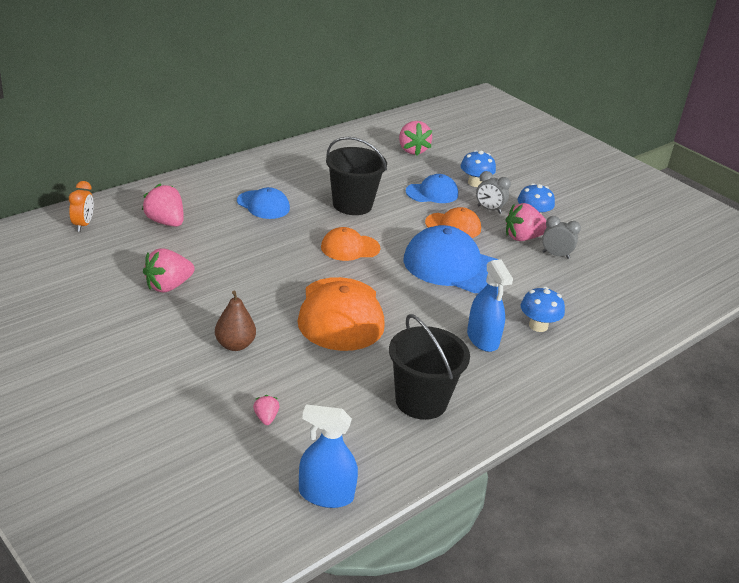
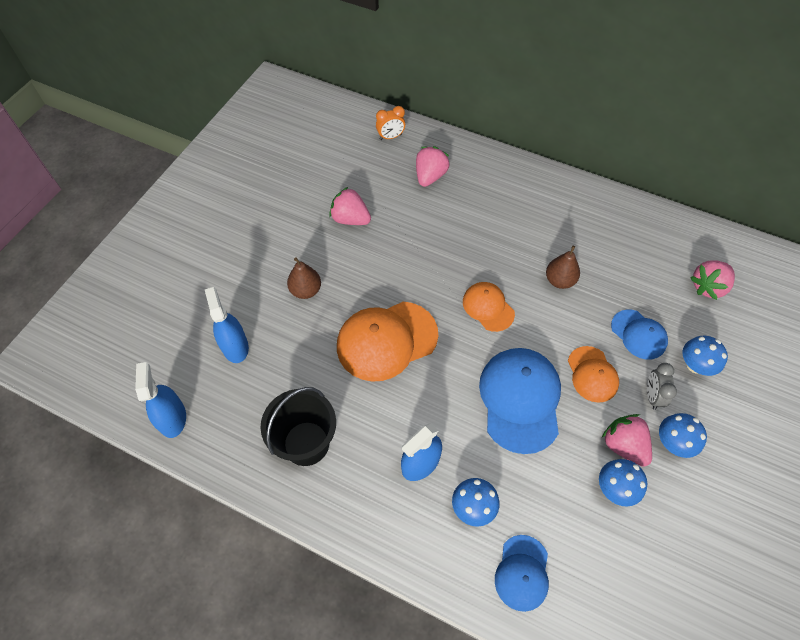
camera: 70 degrees right, 25 degrees up
blue cap [237,187,290,219] -> blue cap moved to [495,535,549,612]
pink strawberry [253,395,279,425] -> blue spray bottle [205,287,249,363]
black bucket [326,137,387,215] -> brown pear [546,246,580,289]
grey clock [542,216,581,259] -> blue mushroom [599,459,647,507]

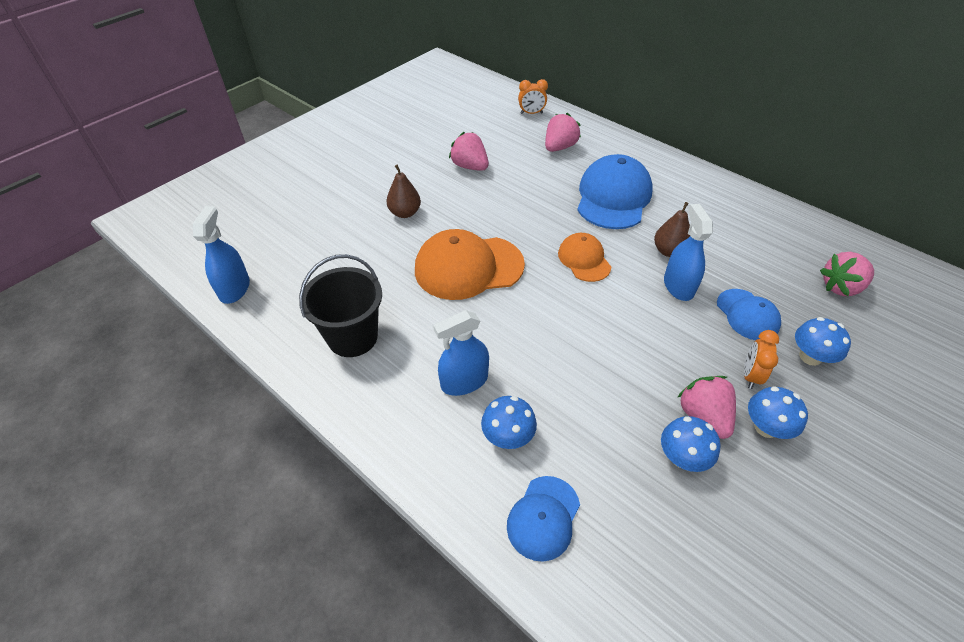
camera: 15 degrees right, 10 degrees down
blue spray bottle [205,287,249,363] -> blue spray bottle moved to [664,204,713,301]
blue cap [479,348,561,454] -> blue cap moved to [577,154,653,229]
orange cap [568,346,619,403] -> none
grey clock [647,363,677,410] -> orange clock [744,330,779,389]

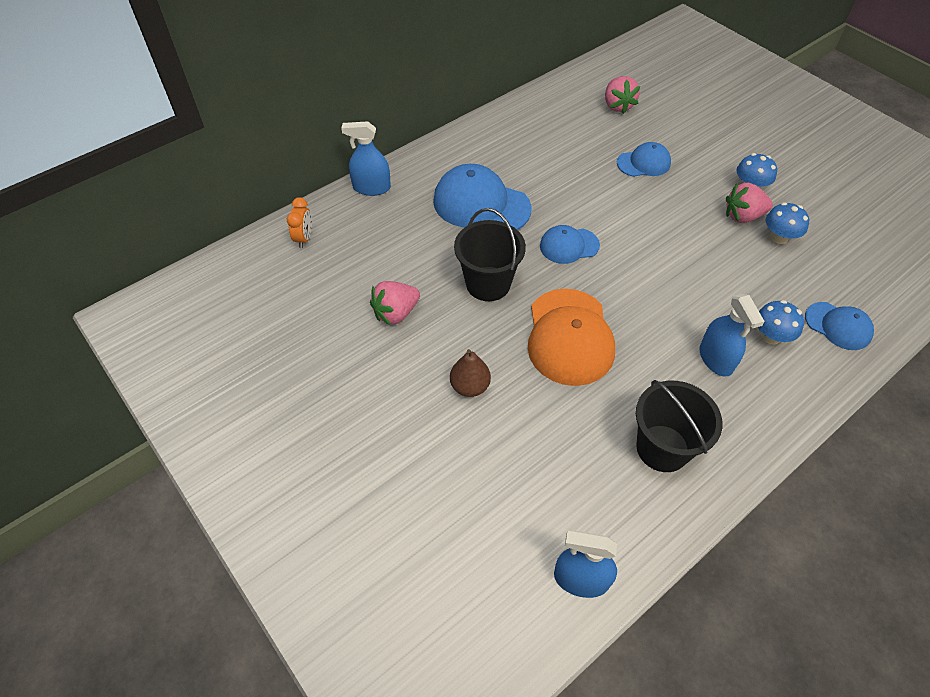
camera: 80 degrees left, 5 degrees up
pink strawberry [545,113,581,152] -> none
orange cap [558,233,611,282] -> blue cap [540,225,600,264]
brown pear [654,202,690,257] -> none
blue spray bottle [664,204,713,301] -> blue spray bottle moved to [341,121,391,196]
orange clock [744,330,779,389] -> none
blue mushroom [795,317,851,366] -> none
none -> black bucket [454,208,526,301]

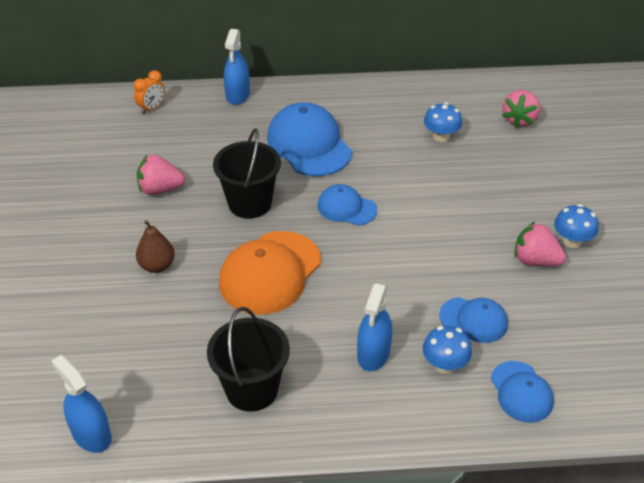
camera: 35 degrees right, 10 degrees down
blue spray bottle [341,121,391,196] -> blue spray bottle turned 120 degrees counterclockwise [224,29,250,105]
blue cap [617,142,671,177] -> blue cap moved to [439,297,508,343]
blue mushroom [766,202,809,244] -> blue mushroom moved to [424,102,462,142]

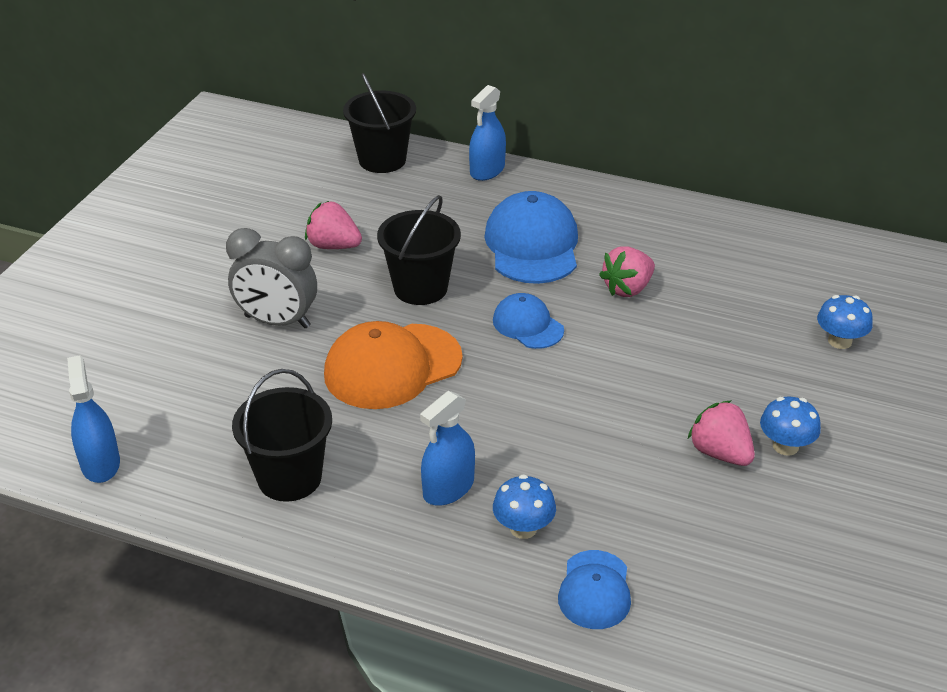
camera: 25 degrees right, 5 degrees down
orange clock [133,70,165,114] -> black bucket [343,73,416,173]
brown pear [136,220,175,273] -> grey clock [226,228,317,328]
blue mushroom [424,102,462,142] -> blue mushroom moved to [817,295,873,349]
blue cap [439,297,508,343] -> none
pink strawberry [502,90,540,128] -> pink strawberry moved to [599,246,655,297]

